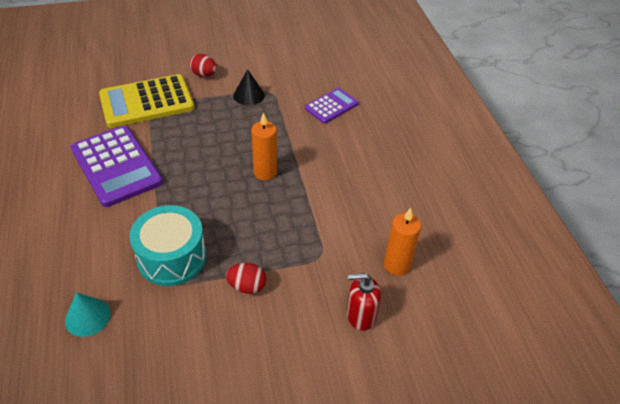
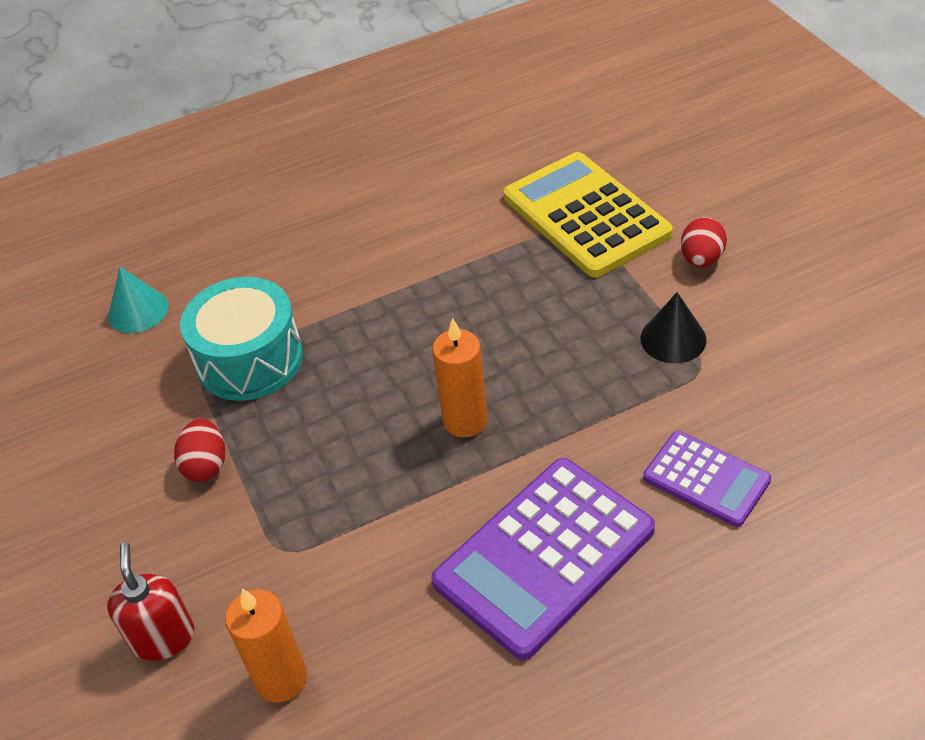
camera: 85 degrees right, 0 degrees up
purple calculator [71,126,163,207] -> purple calculator moved to [431,458,655,660]

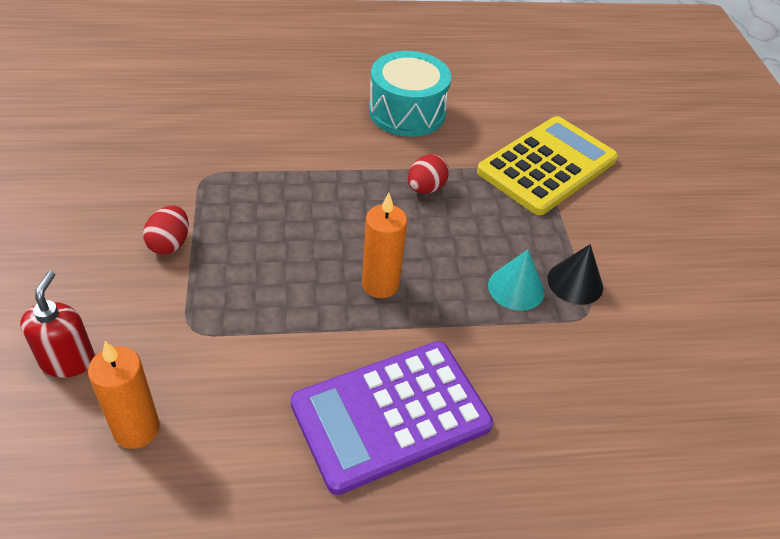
camera: 10 degrees right, 0 degrees up
turquoise cone [108,267,169,333] -> turquoise cone moved to [488,250,545,311]
turquoise drum [180,277,303,401] -> turquoise drum moved to [369,51,451,137]
yellow calculator [503,152,673,278] -> yellow calculator turned 60 degrees clockwise [477,116,618,215]
purple calculator [643,431,771,527] -> none
red egg [681,217,727,268] -> red egg moved to [408,154,449,194]

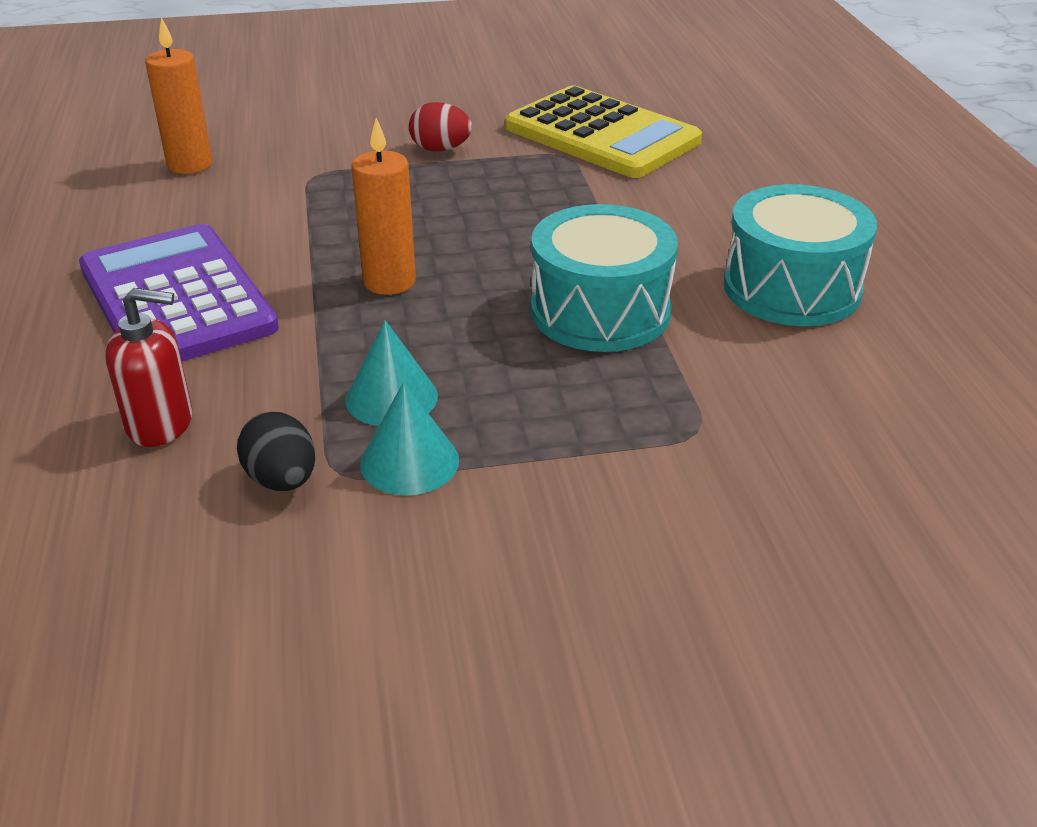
camera: 90 degrees right, 10 degrees down
red soap dispenser [20,271,95,378] -> red soap dispenser moved to [105,288,192,447]
red egg [408,154,449,194] -> turquoise drum [531,204,678,352]
yellow calculator [477,116,618,215] -> yellow calculator moved to [505,85,702,178]
black cone [547,244,603,305] -> turquoise cone [360,382,459,496]
none -> black egg [237,412,315,491]

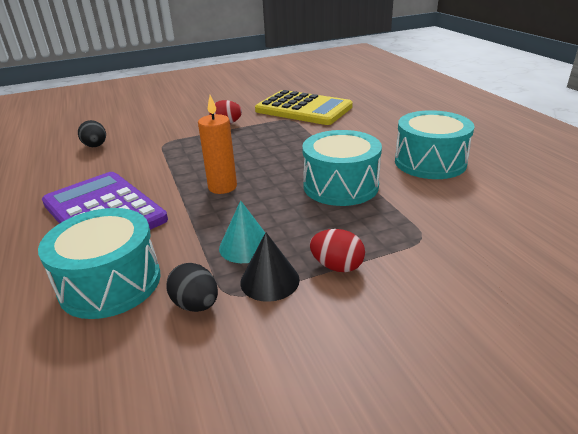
camera: 10 degrees left, 5 degrees down
red soap dispenser [105,288,192,447] -> turquoise drum [38,208,161,319]
orange candle [145,17,212,174] -> black egg [78,120,106,147]
turquoise cone [360,382,459,496] -> black cone [240,232,300,302]
none -> red egg [310,229,365,272]

